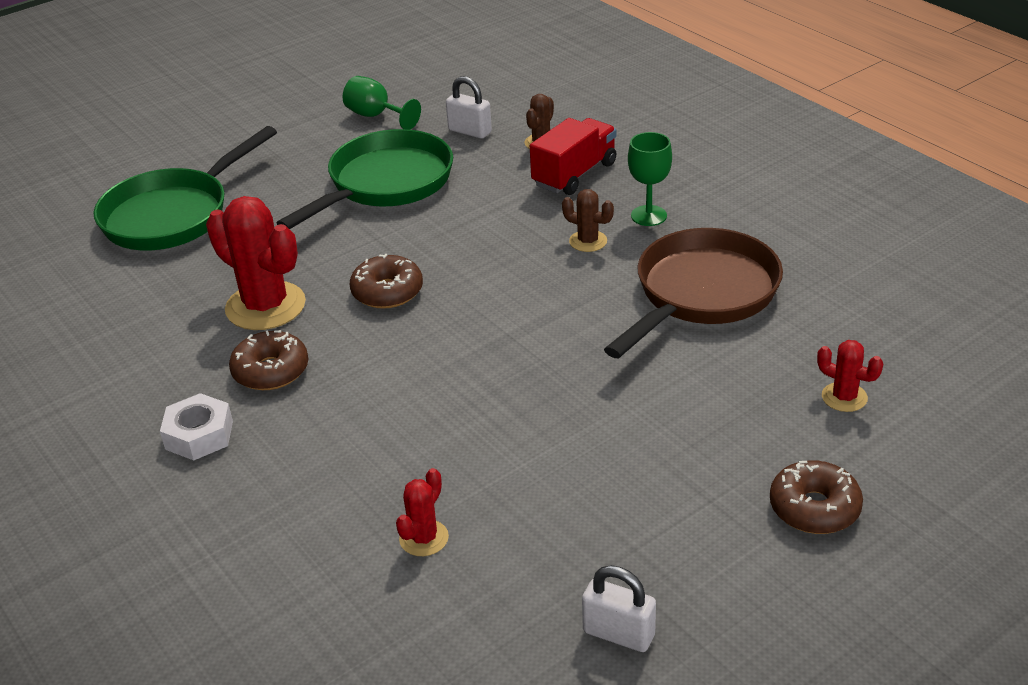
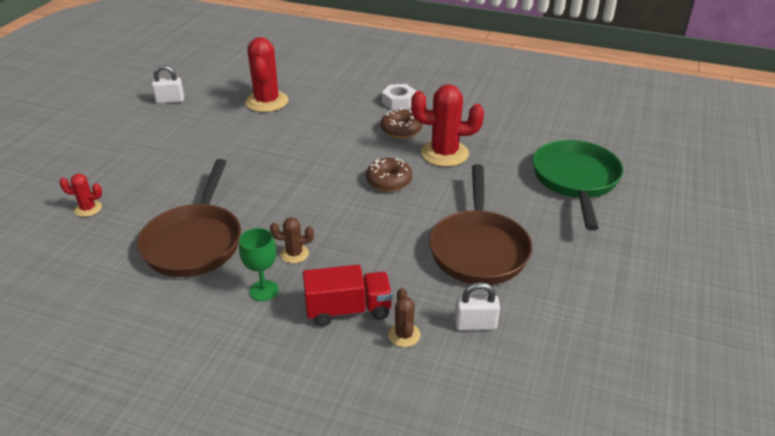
camera: 145 degrees right, 0 degrees up
green pan [276,129,453,229] -> brown pan [429,164,532,285]
green goblet [343,76,421,130] -> none
red cactus [396,468,449,556] -> red cactus [245,37,289,112], size x2.01
red truck [530,118,616,195] -> red truck turned 105 degrees counterclockwise [303,265,393,326]
brown donut [770,460,863,534] -> none

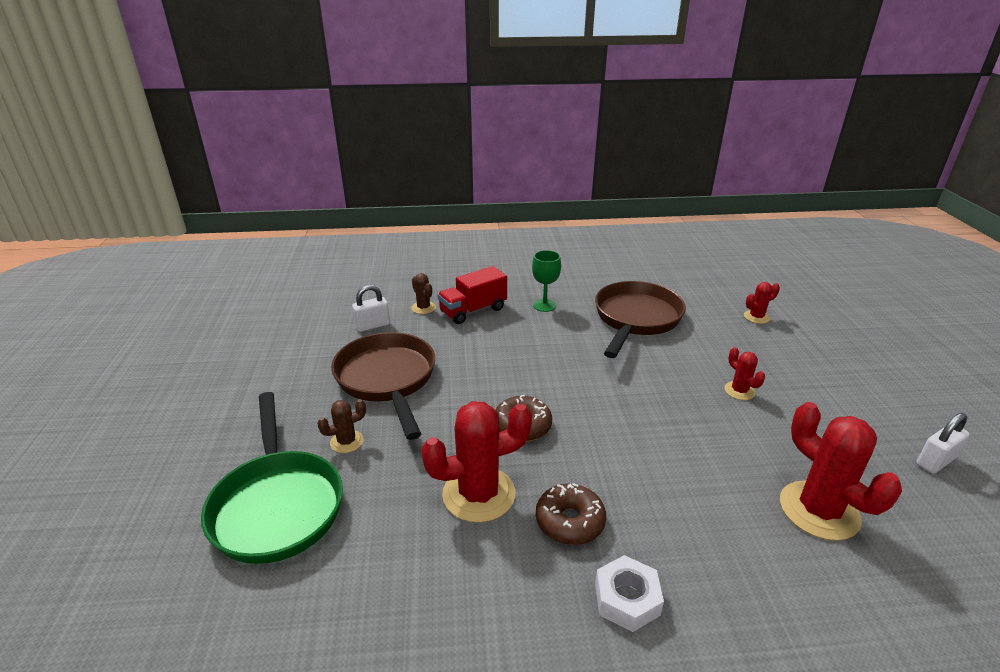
camera: 155 degrees right, 5 degrees down
brown pan [137,159,241,277] -> brown pan turned 45 degrees clockwise [595,281,686,358]
brown cactus [270,217,314,263] -> brown cactus moved to [317,399,366,453]
none -> red cactus [724,347,765,400]

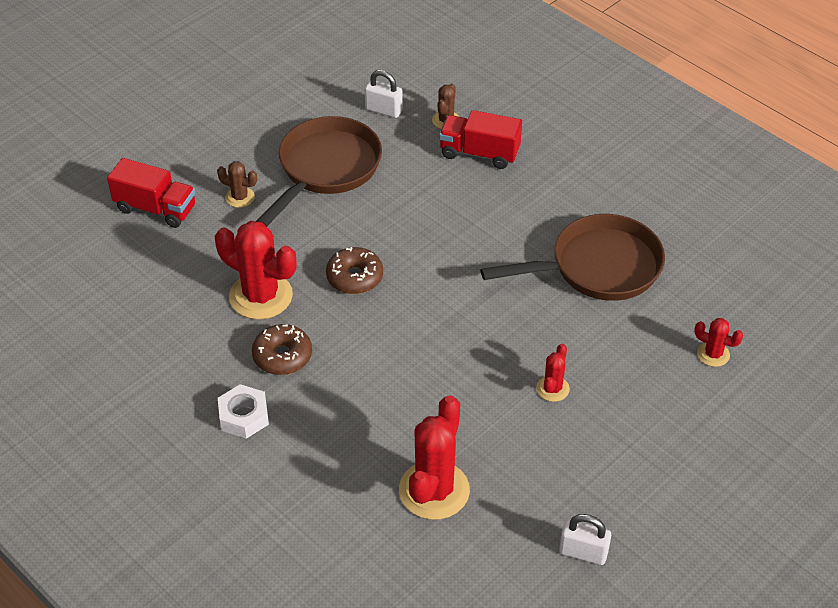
camera: 50 degrees right, 15 degrees up
green pan [201,392,343,564] -> red truck [107,158,196,228]
green goblet [532,250,561,312] -> none

